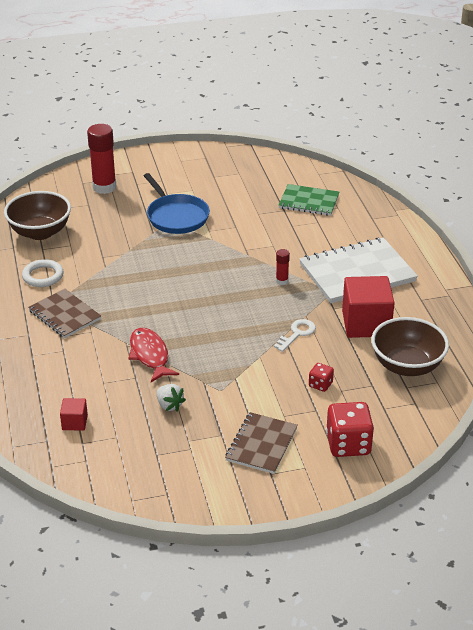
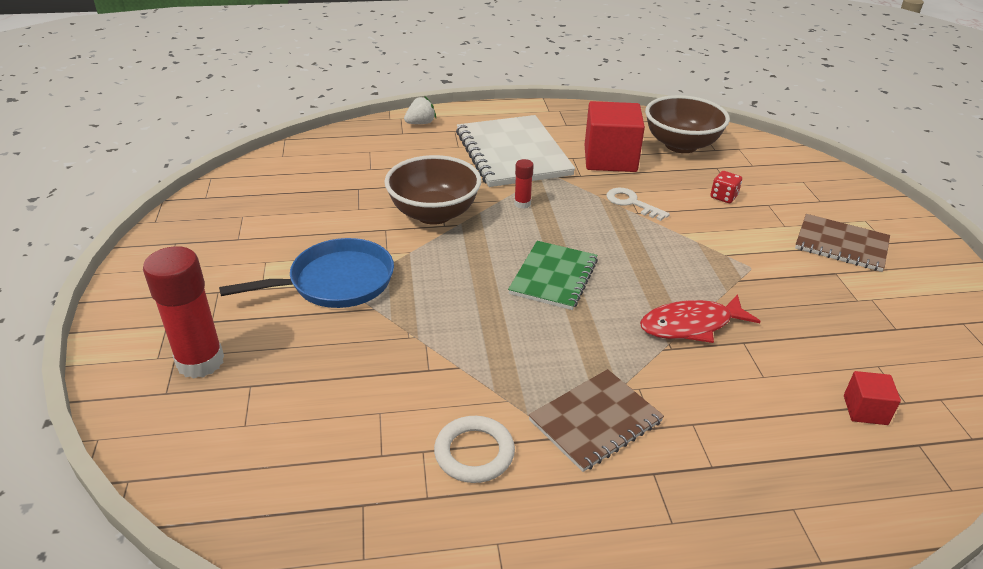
camera: 85 degrees left, 0 degrees up
brown bowl [4,191,71,240] -> brown bowl moved to [384,155,481,225]
white strawberry [157,384,186,411] -> white strawberry moved to [404,96,436,124]
green notebook [279,184,339,216] -> green notebook moved to [508,241,598,310]
red dice [326,402,374,457] -> none

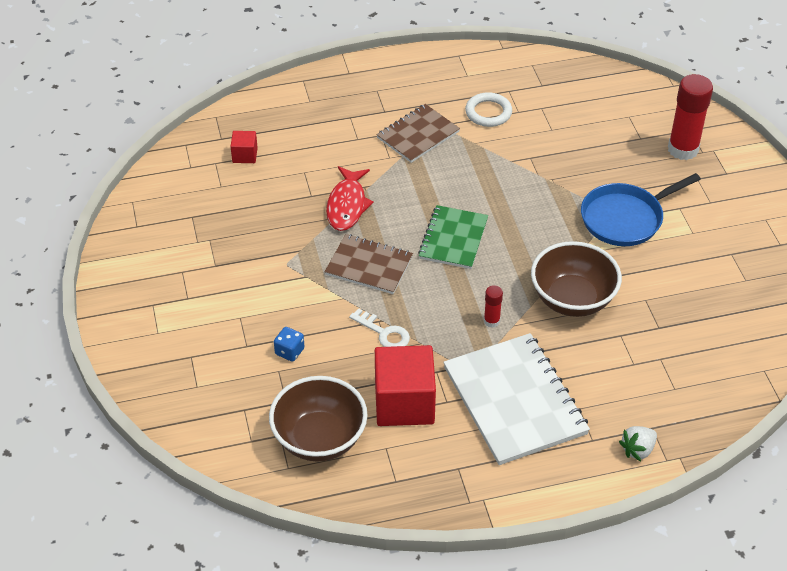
camera: 175 degrees right, 10 degrees up
red fish [640,294,761,343] -> red fish turned 120 degrees clockwise [326,166,374,231]
red dice [710,171,742,203] -> blue dice [274,327,305,362]
brown notebook [795,214,890,272] -> brown notebook moved to [325,234,413,294]

